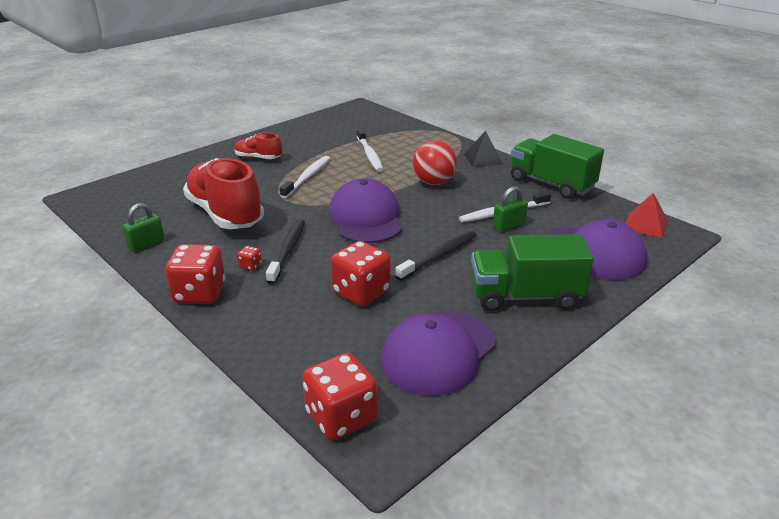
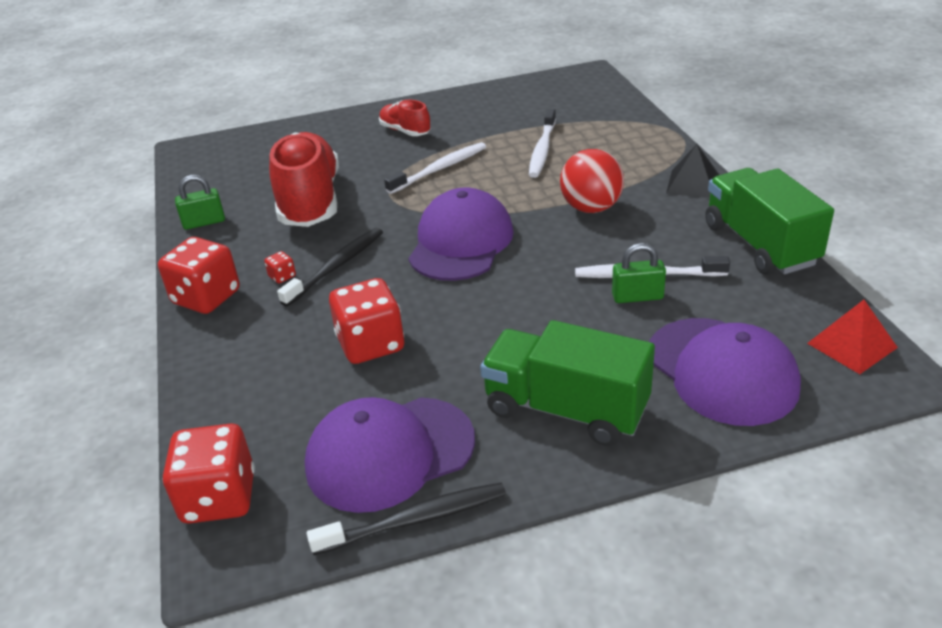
camera: 30 degrees right, 5 degrees up
black toothbrush [395,231,477,281] -> black toothbrush moved to [307,483,506,555]

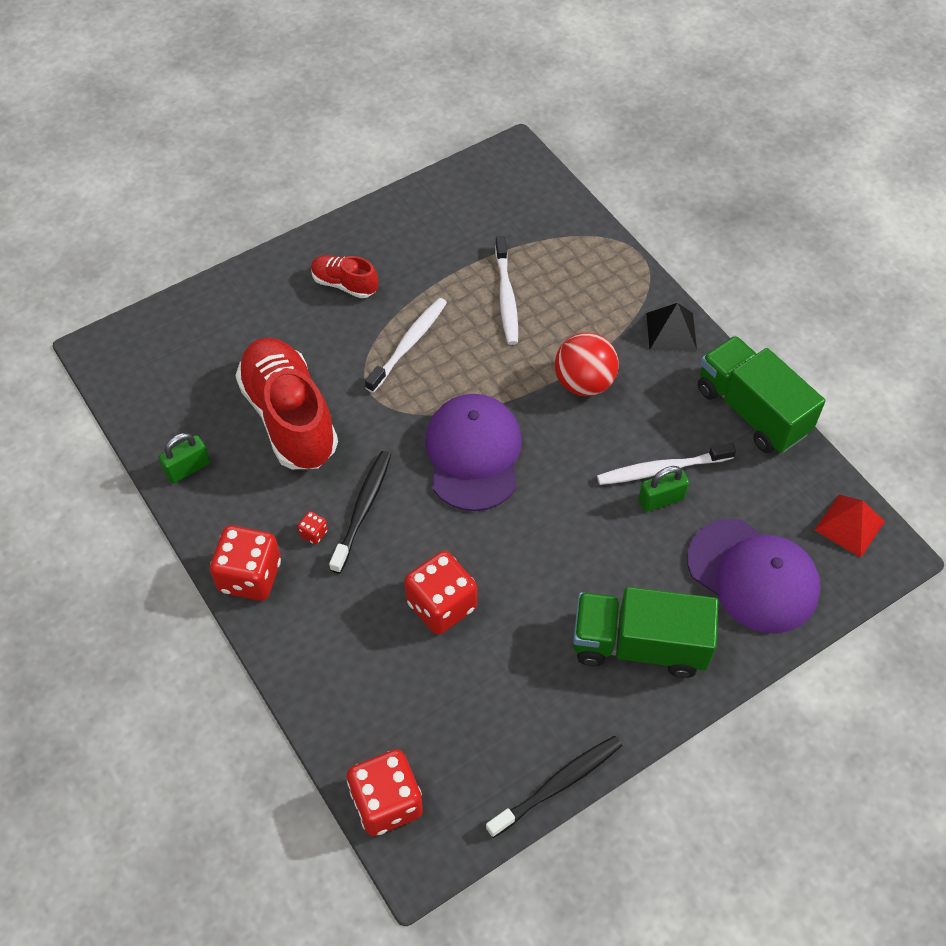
camera: 20 degrees left, 20 degrees up
purple cap [305,397,475,513] -> none

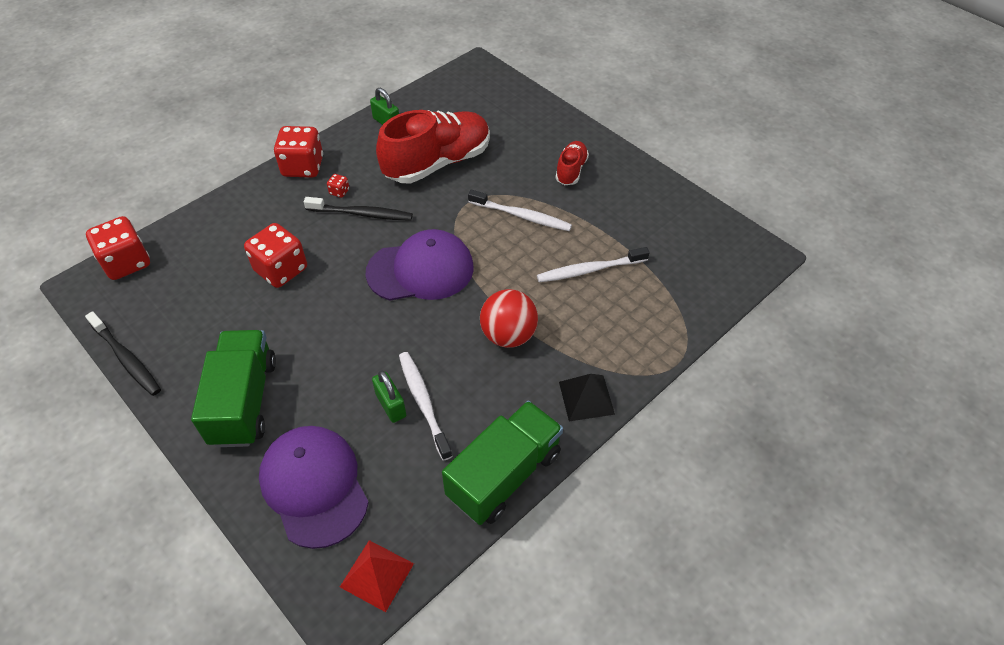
camera: 80 degrees right, 5 degrees down
purple cap [687,519,821,633] -> purple cap turned 120 degrees clockwise [259,426,369,549]

